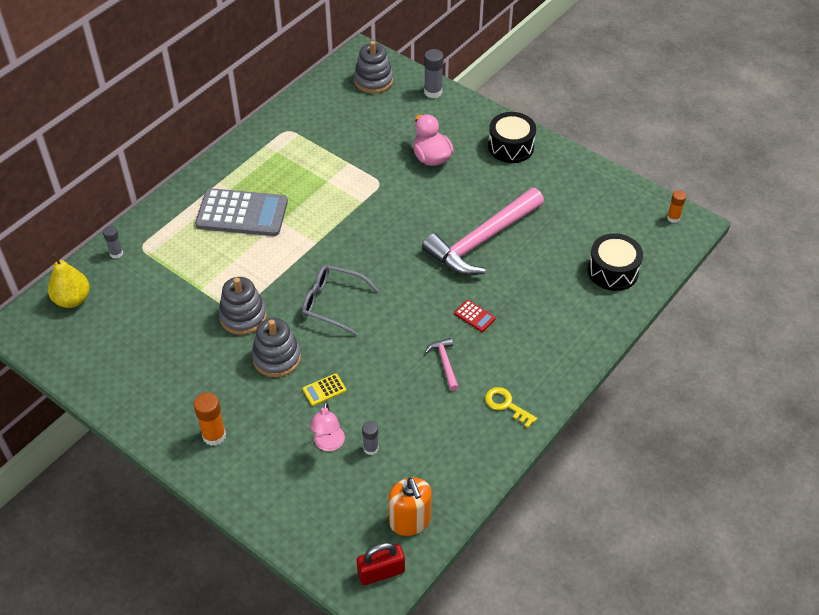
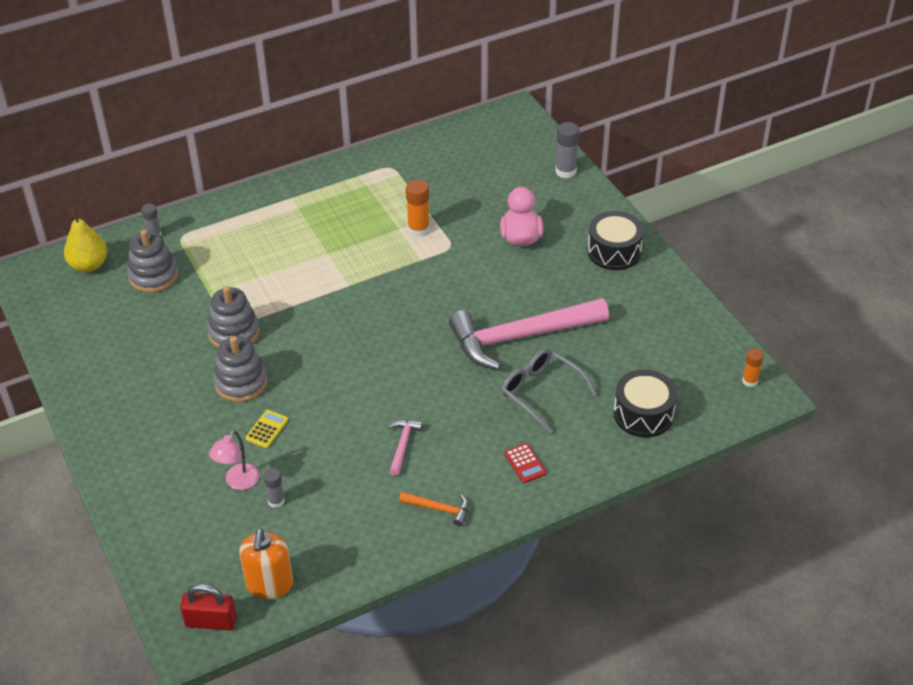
camera: 25 degrees right, 5 degrees down
orange glue stick [194,392,226,446] -> orange glue stick moved to [406,179,430,237]
grey calculator [195,188,288,236] -> none
grey glasses [302,265,379,336] -> grey glasses moved to [501,348,597,434]
yellow calculator [302,373,346,406] -> yellow calculator turned 120 degrees clockwise [245,410,288,448]
grey stacking toy [354,41,393,93] -> grey stacking toy moved to [127,229,178,293]
red calculator [454,300,496,332] -> red calculator moved to [504,443,547,483]
yellow key [485,387,537,428] -> orange hammer [399,492,469,527]

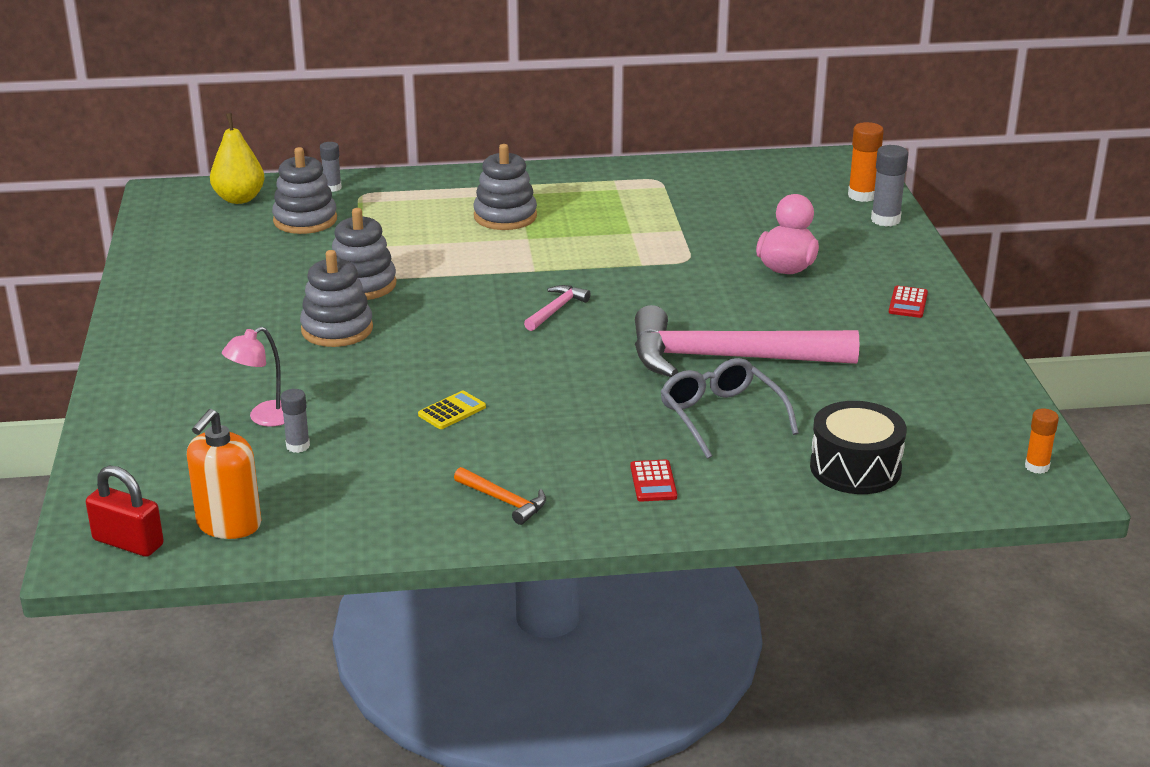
camera: 20 degrees right, 15 degrees down
yellow calculator [245,410,288,448] -> yellow calculator moved to [418,391,486,429]
pink hammer [388,420,423,476] -> pink hammer moved to [524,285,591,331]
orange glue stick [406,179,430,237] -> orange glue stick moved to [848,122,884,202]
black drum [587,211,644,270] -> red calculator [889,286,928,318]
none -> grey stacking toy [473,144,537,230]

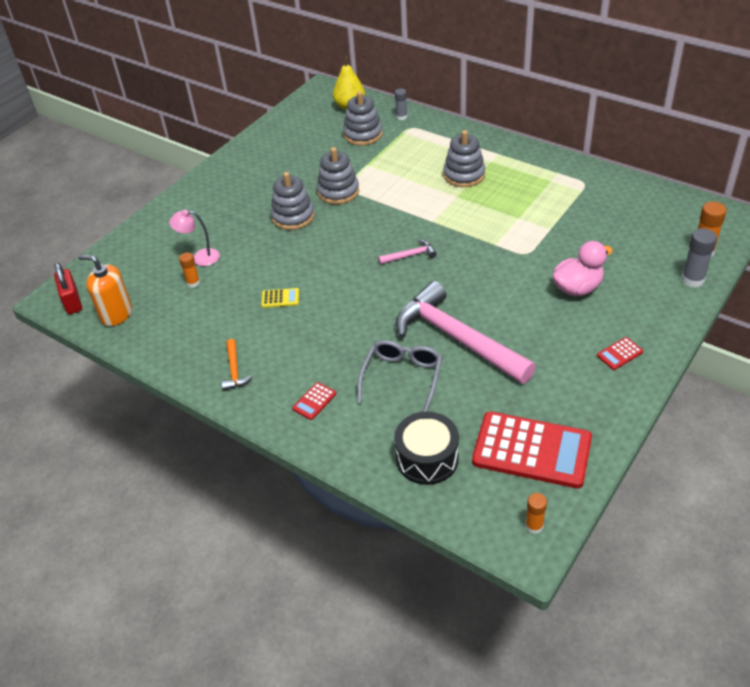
camera: 45 degrees right, 15 degrees up
orange soap dispenser [187,409,261,539] -> orange soap dispenser turned 45 degrees clockwise [78,254,132,326]
grey glue stick [281,389,310,453] -> orange glue stick [179,252,200,288]
none -> red calculator [472,411,592,488]

